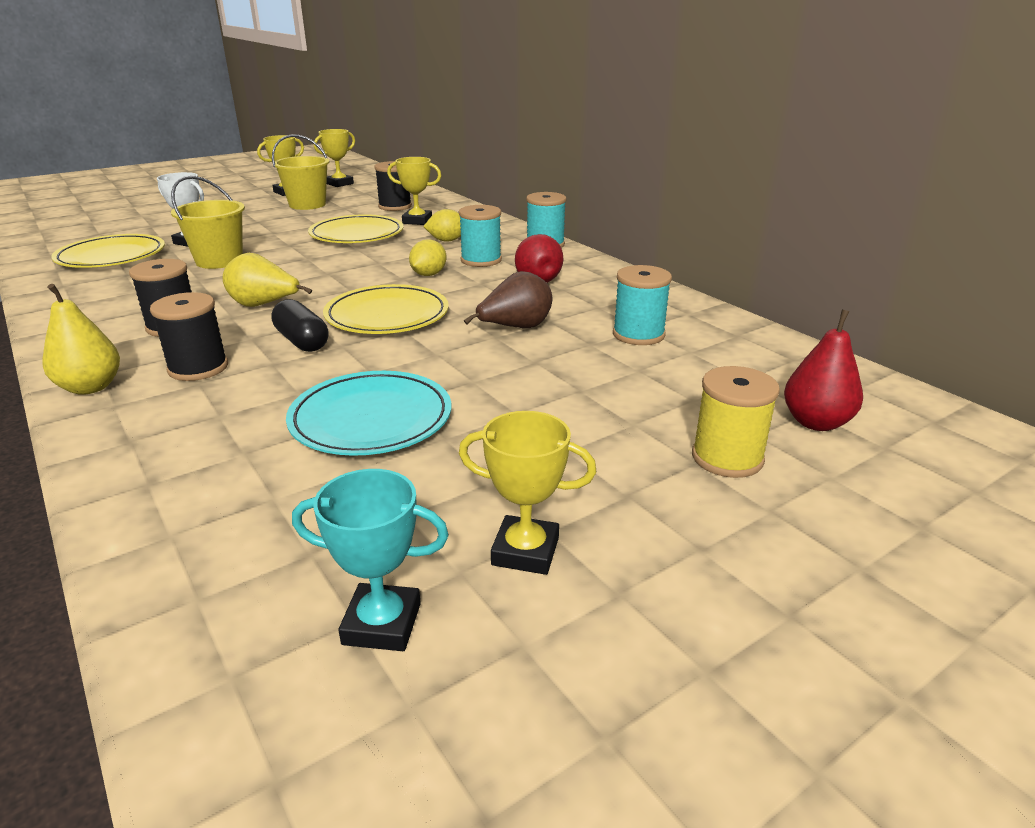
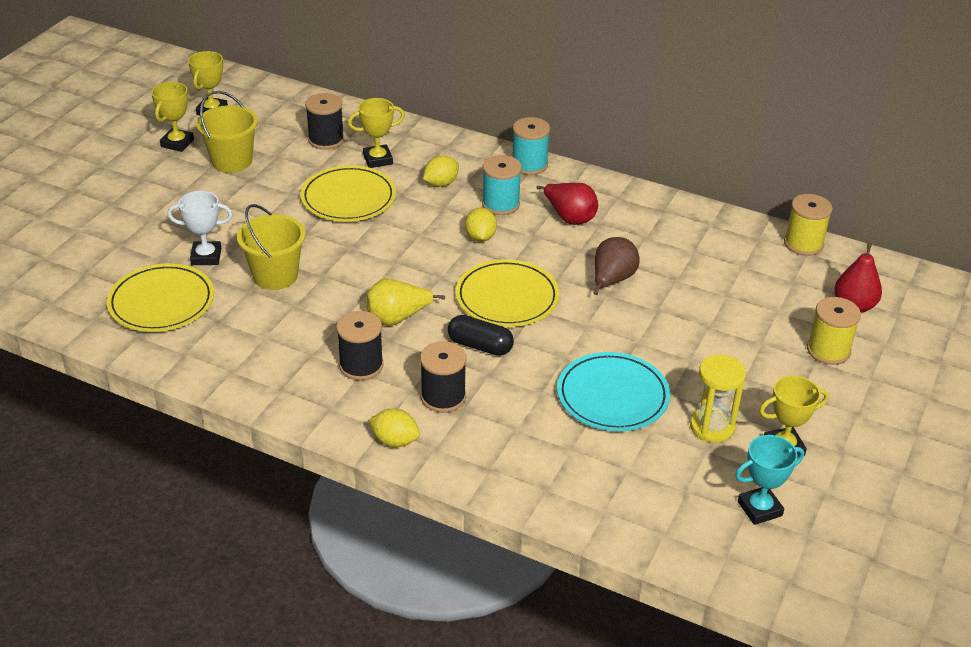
camera: 30 degrees left, 10 degrees up
yellow pear [42,284,120,395] -> yellow lemon [369,409,420,447]
turquoise spool [613,265,672,345] -> none
none -> yellow hourglass [690,355,746,443]
none -> yellow spool [784,194,832,256]

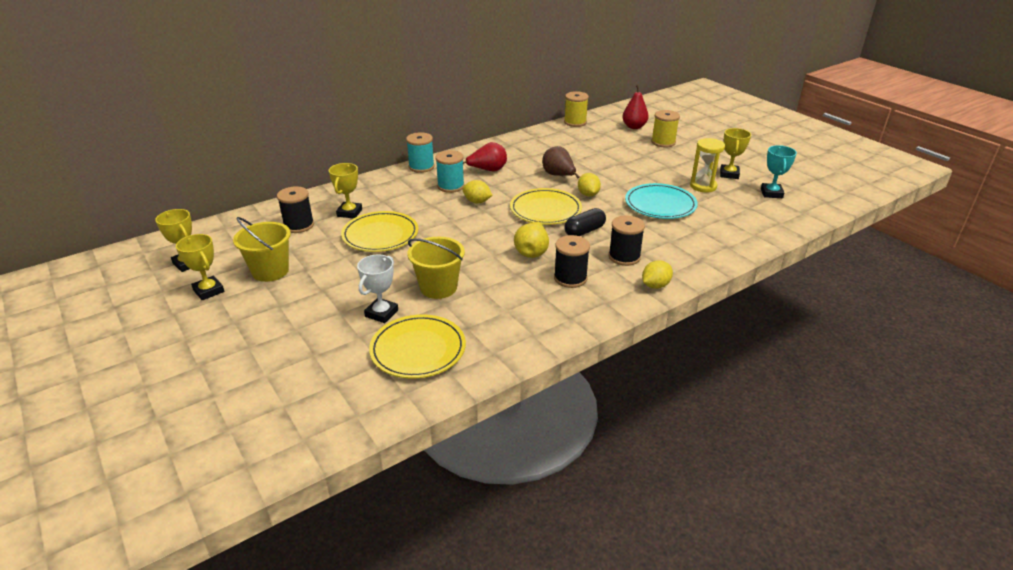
camera: 60 degrees left, 5 degrees down
yellow lemon [423,156,459,187] -> yellow lemon moved to [578,173,601,197]

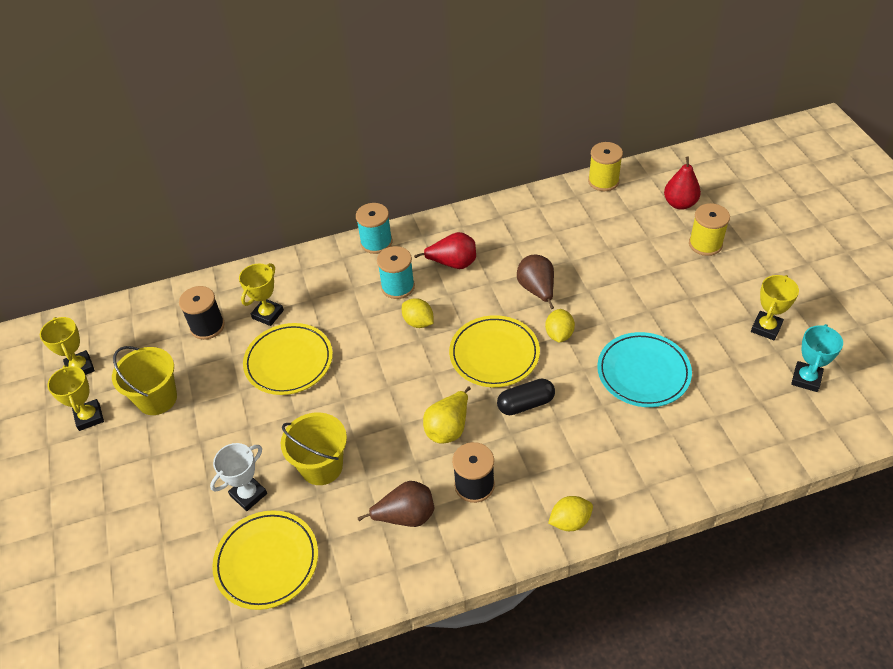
camera: 20 degrees right, 15 degrees up
black spool [608,215,645,266] -> none
yellow hourglass [690,138,725,193] -> none
none -> brown pear [358,481,434,527]

